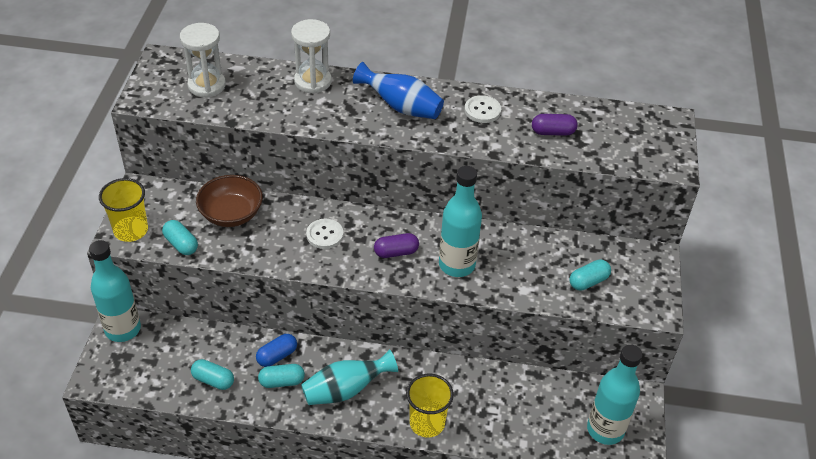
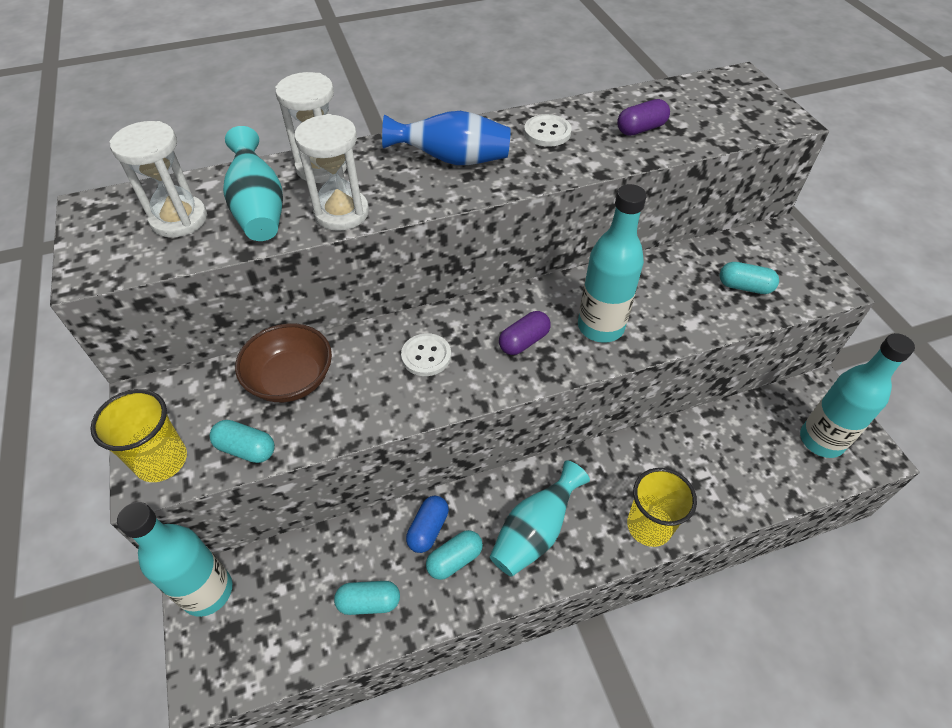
camera: 25 degrees left, 5 degrees up
turquoise capsule [569,260,611,291] -> turquoise capsule turned 75 degrees clockwise [720,262,779,294]
none -> turquoise vase [223,126,283,241]
none -> white hourglass [294,114,369,231]

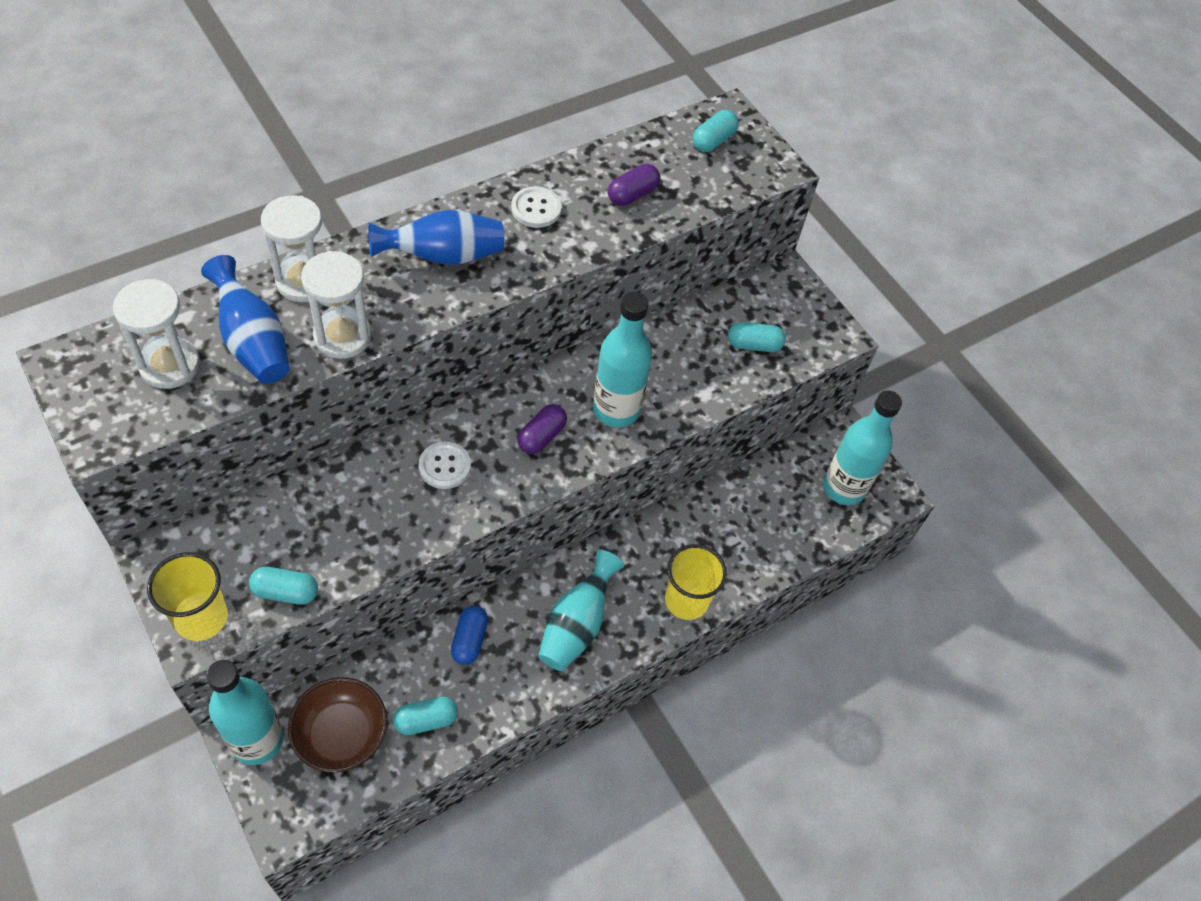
camera: 20 degrees left, 5 degrees up
turquoise vase [223,126,283,241] -> blue vase [201,255,290,384]
brown bowl [235,323,332,402] -> brown bowl moved to [288,677,387,772]
turquoise capsule [426,530,483,580] -> turquoise capsule moved to [692,110,739,152]

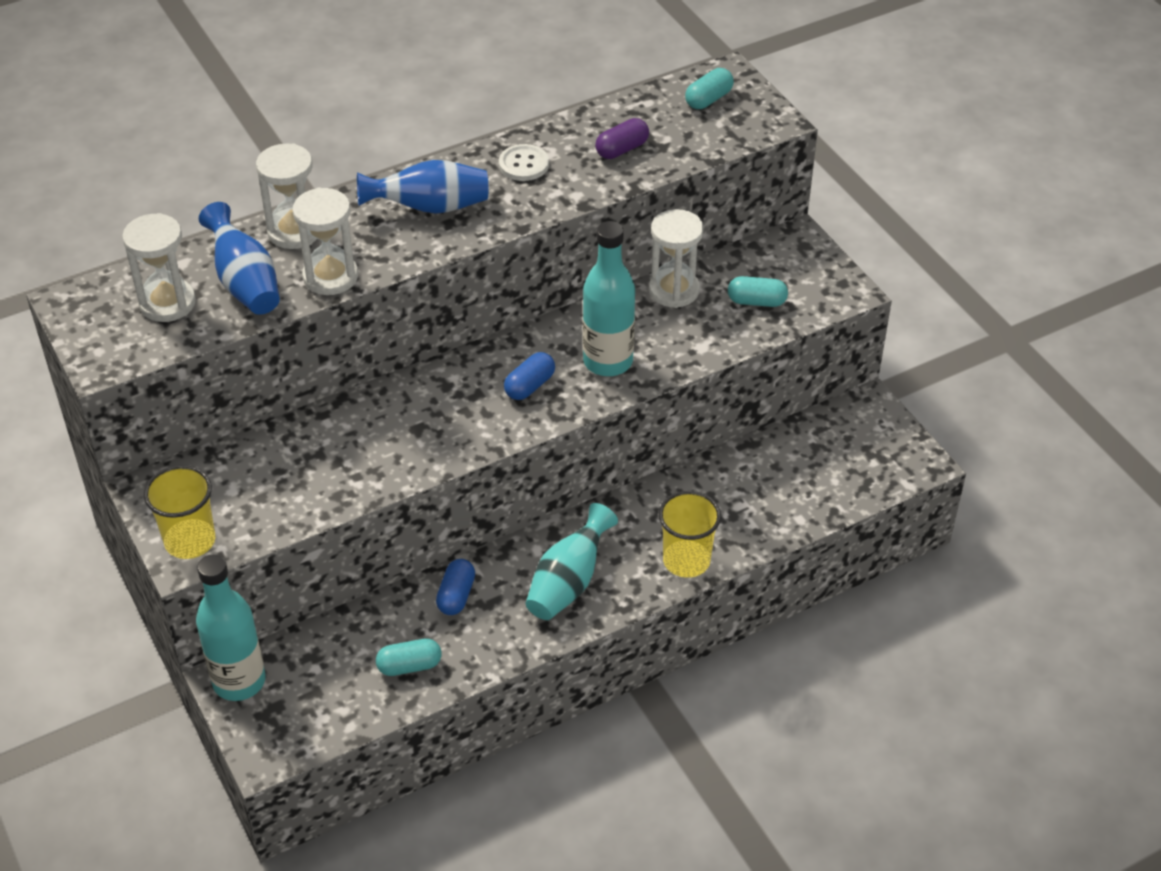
camera: 10 degrees right, 10 degrees down
turquoise capsule [249,567,318,605] -> none
brown bowl [288,677,387,772] -> none
white button [419,442,471,489] -> none
purple capsule [517,404,567,454] -> blue capsule [504,352,555,400]
turquoise bottle [823,391,902,505] -> none
none -> white hourglass [649,209,704,308]

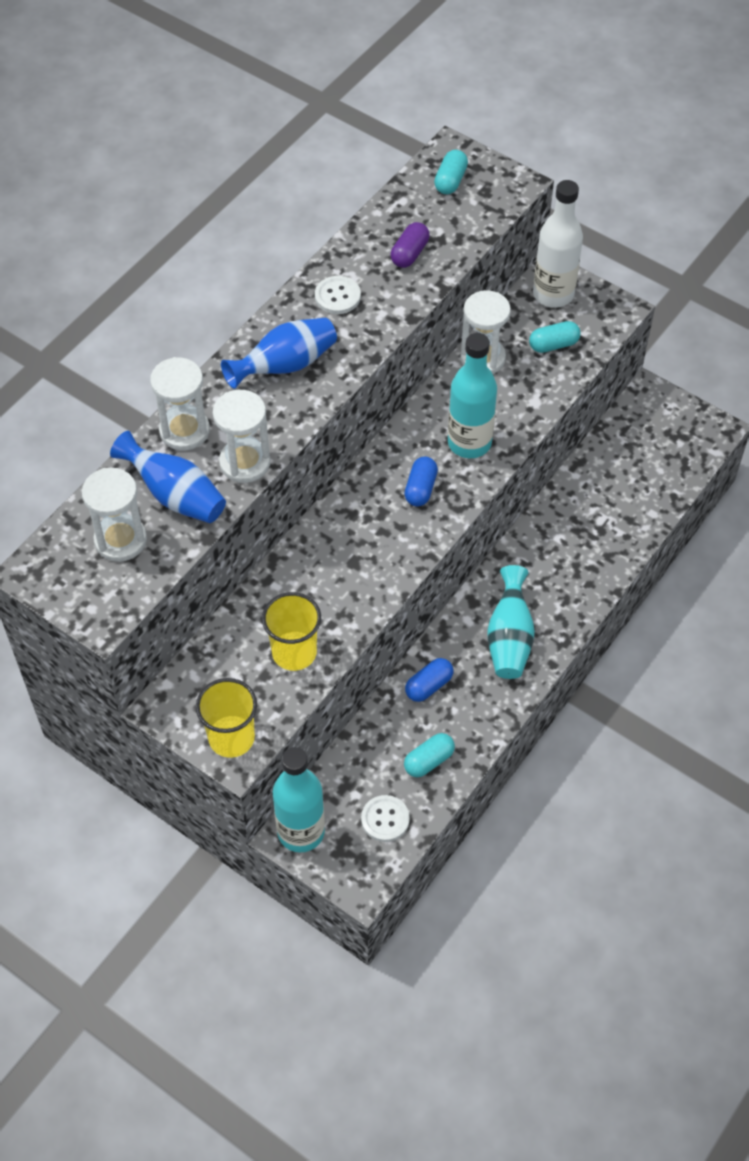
camera: 25 degrees left, 10 degrees up
blue capsule [436,559,475,615] -> blue capsule turned 60 degrees clockwise [405,658,453,702]
yellow cup [659,491,721,578] -> yellow cup moved to [262,592,321,671]
none -> white button [361,795,410,842]
none -> white bottle [533,180,583,308]

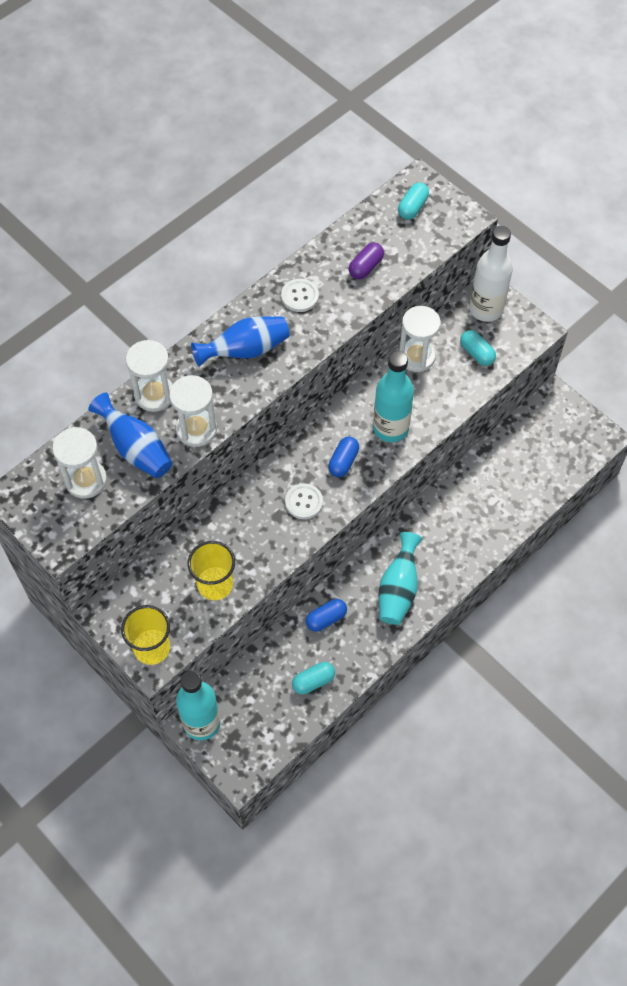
camera: 10 degrees right, 5 degrees up
white button [361,795,410,842] -> white button moved to [285,483,323,519]
turquoise capsule [529,321,581,353] -> turquoise capsule turned 60 degrees clockwise [460,330,496,366]

